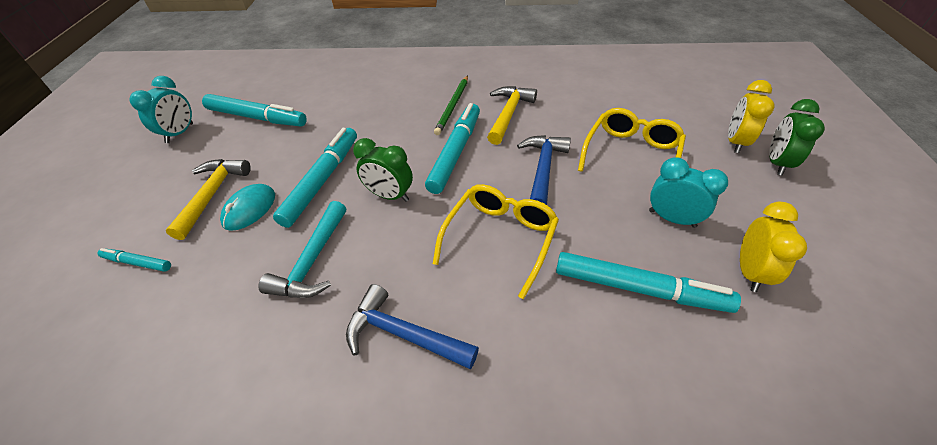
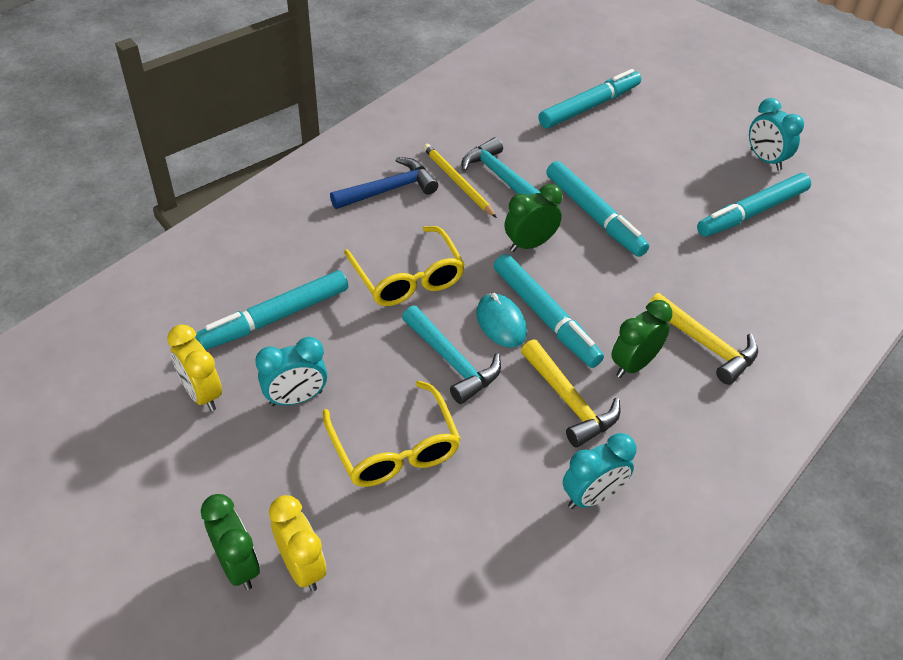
camera: 125 degrees right, 0 degrees up
turquoise marker [97,248,171,272] -> turquoise marker [539,69,641,128], size x1.97
yellow hammer [166,159,251,240] -> yellow hammer moved to [649,293,758,385]
turquoise mouse [220,184,275,231] -> turquoise mouse moved to [476,293,527,348]
green pencil [434,75,468,135] -> green clock [611,300,672,378]
blue hammer [517,135,571,205] -> turquoise hammer [402,306,501,404]
none -> yellow pencil [423,144,497,218]
none -> turquoise clock [563,433,636,509]

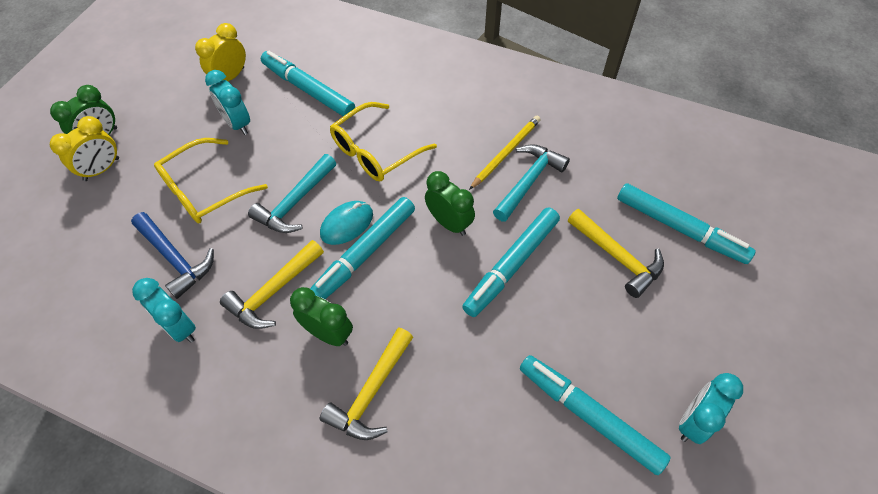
camera: 75 degrees right, 10 degrees up
blue hammer [330,157,438,209] -> blue hammer moved to [131,212,214,299]
none -> yellow hammer [568,209,664,298]

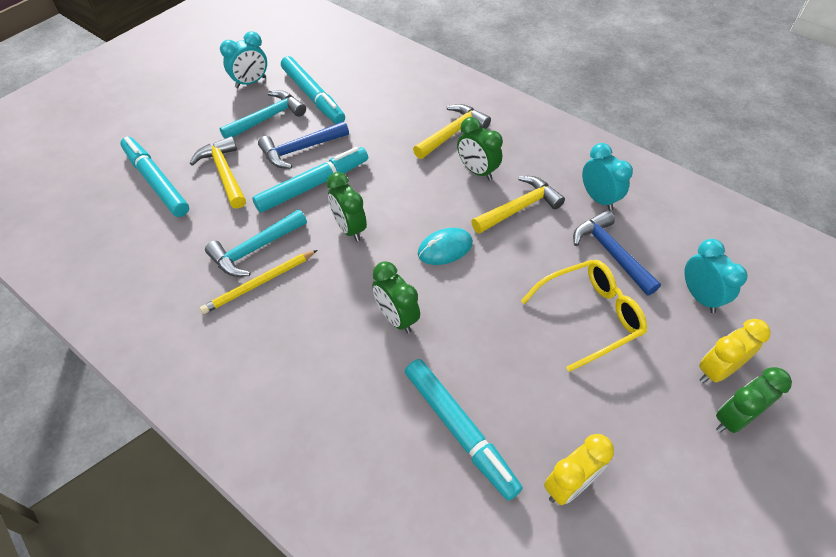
camera: 165 degrees left, 5 degrees down
turquoise clock [205,70,250,135] -> turquoise clock moved to [684,239,748,313]
turquoise hammer [248,154,336,233] -> turquoise hammer moved to [219,90,306,139]
turquoise marker [310,197,415,299] -> none
yellow glasses [330,102,437,181] -> green clock [372,262,420,333]
none -> blue hammer [258,121,349,169]

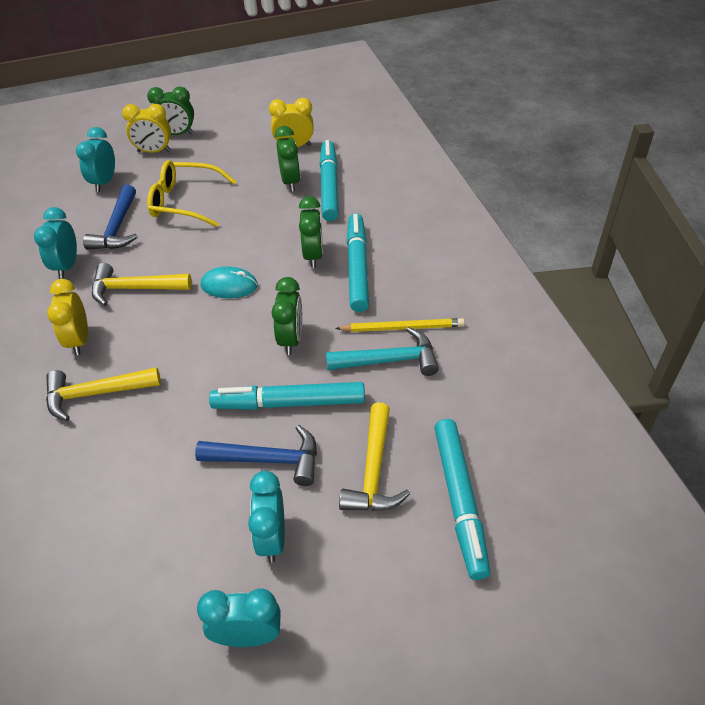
camera: 145 degrees left, 5 degrees down
turquoise hammer [219,90,306,139] -> turquoise clock [248,471,285,563]
turquoise marker [281,56,345,124] -> turquoise marker moved to [347,213,369,312]
green clock [457,117,503,181] -> green clock moved to [275,126,300,191]
none -> yellow clock [47,279,88,355]

